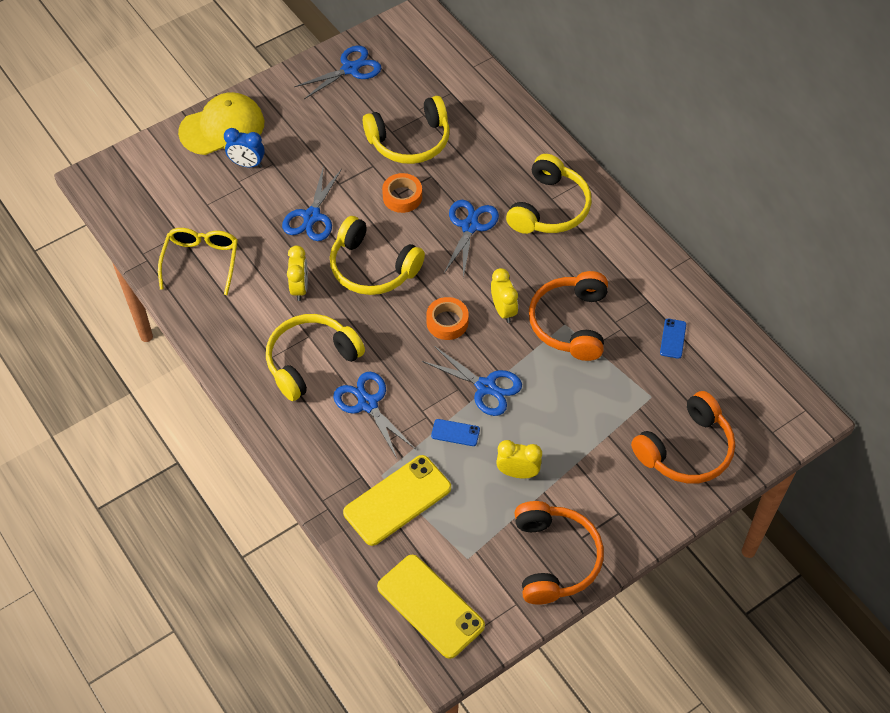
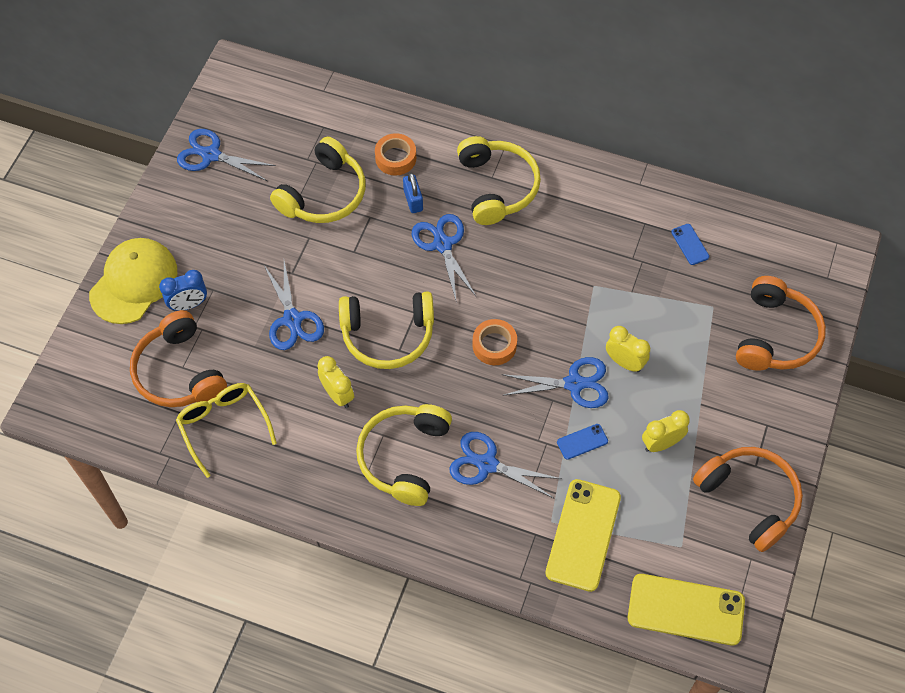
camera: 35 degrees left, 5 degrees up
blue scissors [294,45,382,99] -> blue scissors turned 90 degrees counterclockwise [177,129,276,181]
orange tape [382,173,422,213] -> orange tape moved to [375,133,416,176]
yellow clock [491,268,518,323] -> yellow clock moved to [606,326,650,372]
orange headphones [529,271,608,361] -> orange headphones moved to [130,310,227,407]
none -> blue padlock [403,173,423,213]

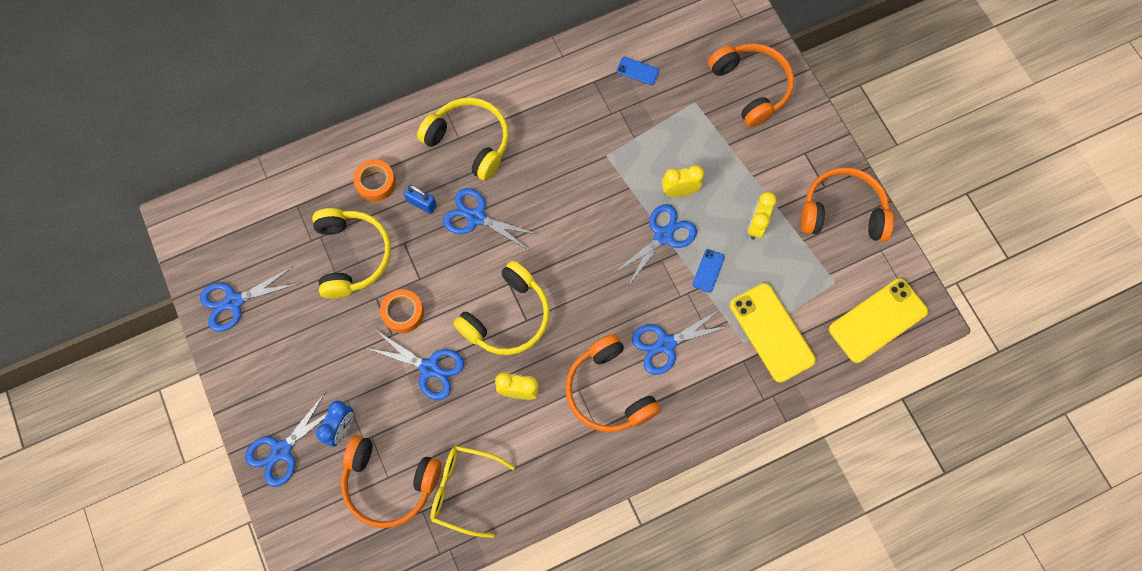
camera: 45 degrees left, 10 degrees up
yellow cap [89,238,177,324] -> blue scissors [245,393,327,487]
yellow headphones [356,404,452,506] -> orange headphones [565,334,661,432]
orange tape [472,319,517,365] -> orange tape moved to [380,289,424,333]

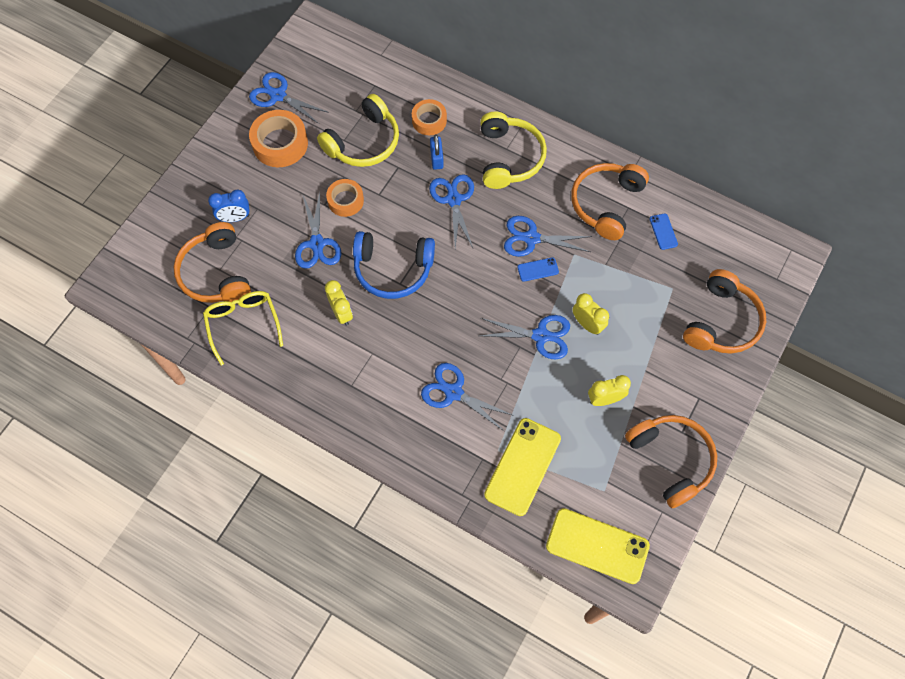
camera: 55 degrees right, 5 degrees down
blue scissors [245,393,327,487] -> blue scissors moved to [504,216,592,257]
yellow headphones [453,261,550,355] -> blue headphones [353,231,435,299]
orange headphones [565,334,661,432] -> orange headphones moved to [571,163,649,240]
blue phone [692,249,725,293] -> blue phone moved to [517,257,559,282]
none -> orange tape [249,110,308,167]

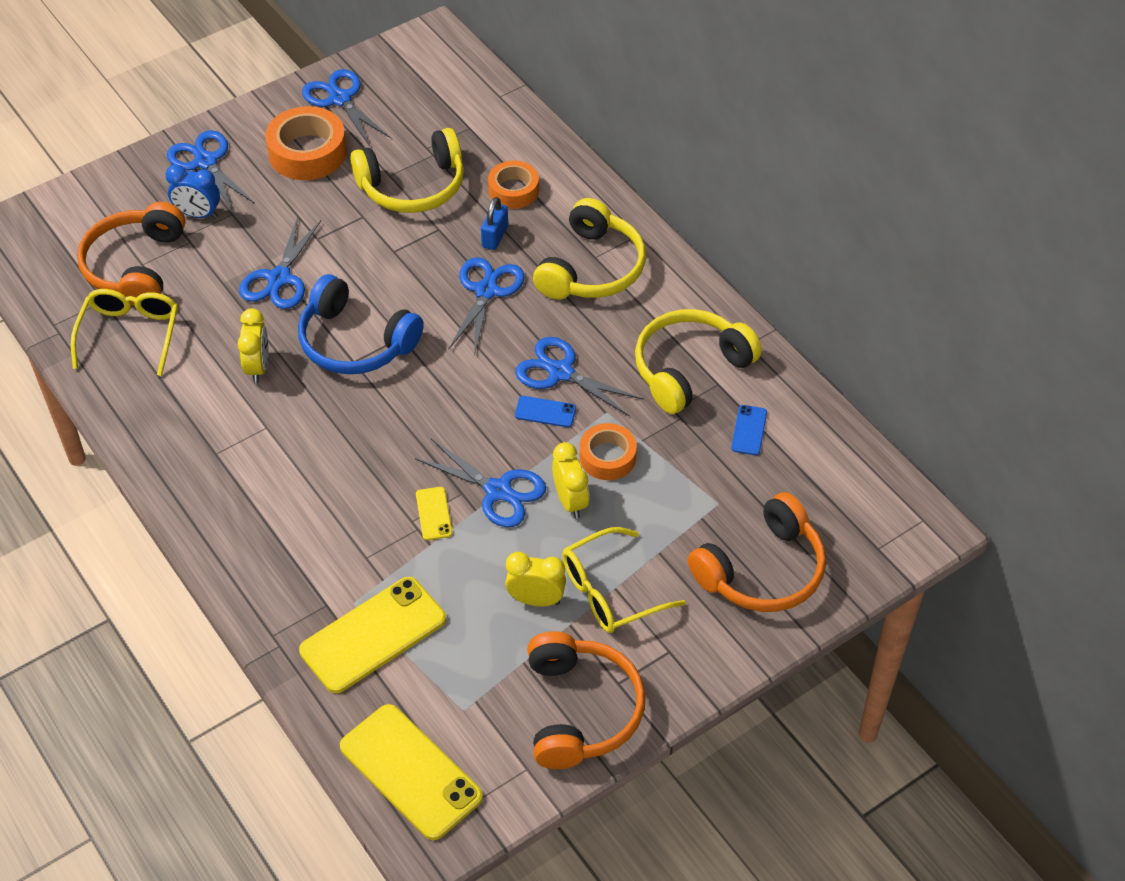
camera: 25 degrees right, 15 degrees down
orange tape [326,179,364,217] -> orange tape moved to [580,423,637,480]
blue scissors [421,363,514,431] -> blue scissors moved to [167,130,255,211]
orange headphones [571,163,649,240] -> yellow headphones [635,309,762,414]
none -> yellow phone [416,487,452,540]
none -> yellow glasses [562,527,686,633]

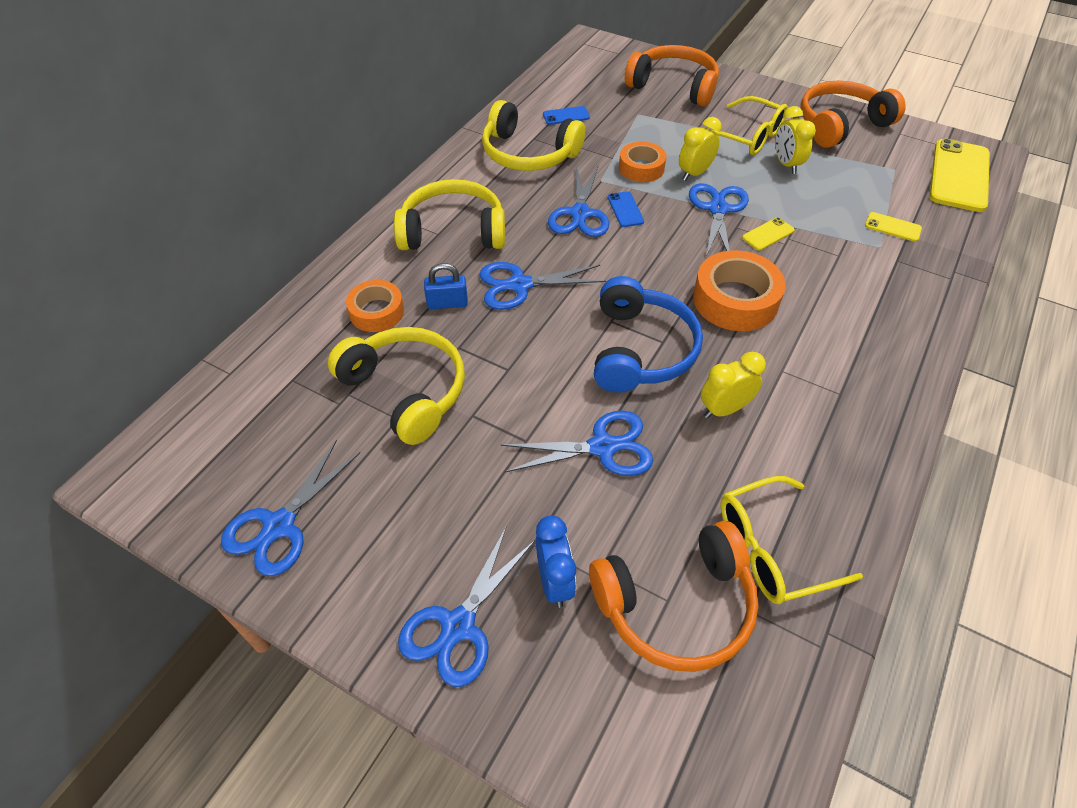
camera: 115 degrees left, 0 degrees up
orange tape [265,106,347,180] -> orange tape moved to [693,250,786,331]
yellow phone [299,577,446,693] -> yellow phone [865,212,922,242], size x0.46

